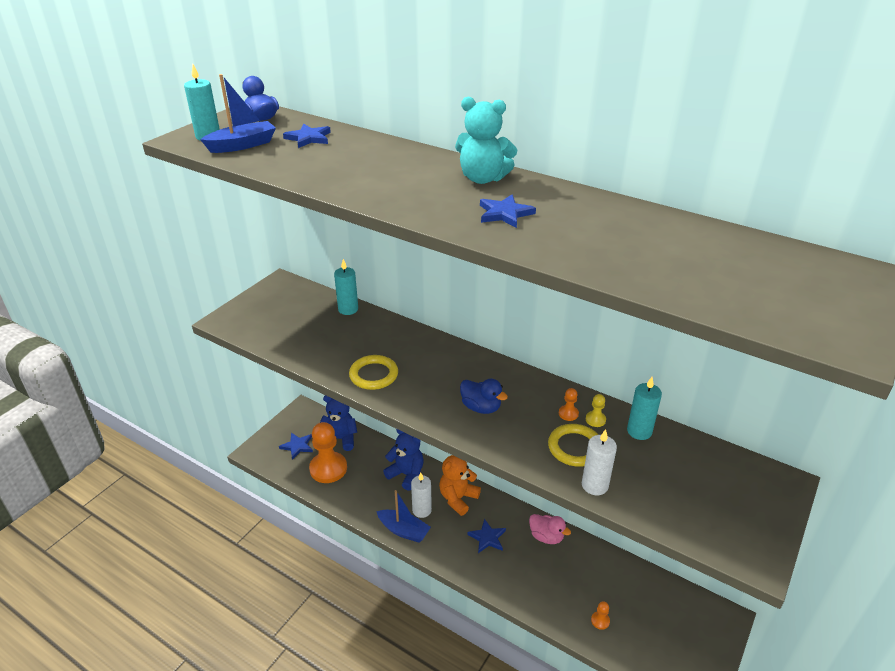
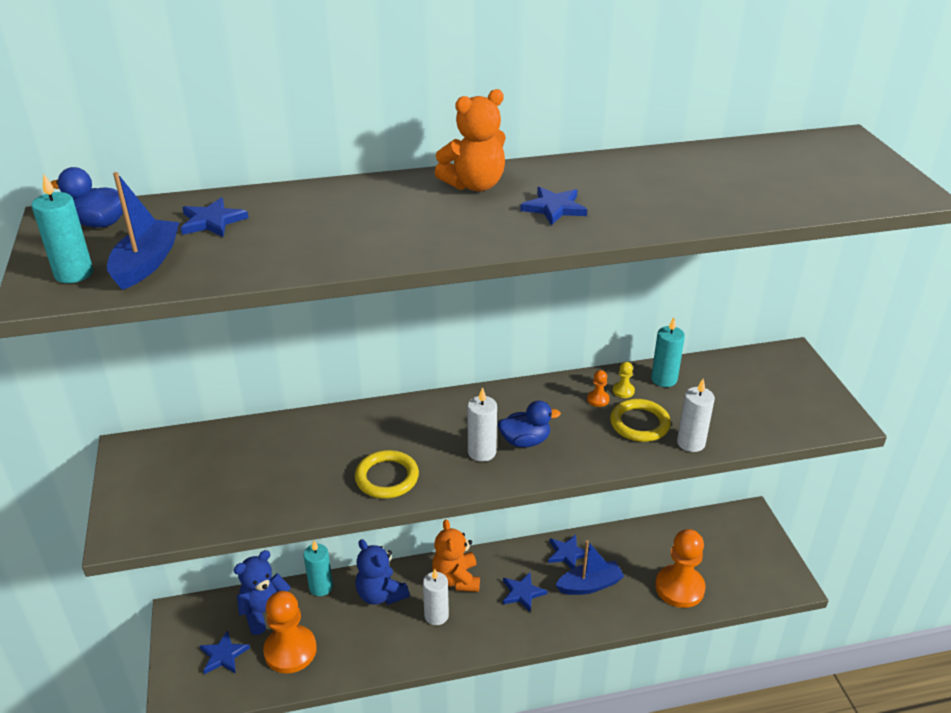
camera: 45 degrees left, 0 degrees up
turquoise candle [334,259,358,315] -> turquoise candle moved to [304,541,333,596]
blue boat [376,490,431,543] -> blue boat moved to [556,540,624,595]
blue teddy bear [383,429,424,491] -> blue teddy bear turned 120 degrees counterclockwise [355,539,410,605]
turquoise teddy bear [455,97,517,184] -> orange teddy bear [434,89,506,191]
pink duck [529,514,571,544] -> blue star [548,534,588,569]
orange pawn [591,601,610,630] -> orange pawn [655,529,706,608], size x2.48
none -> white candle [467,387,497,462]

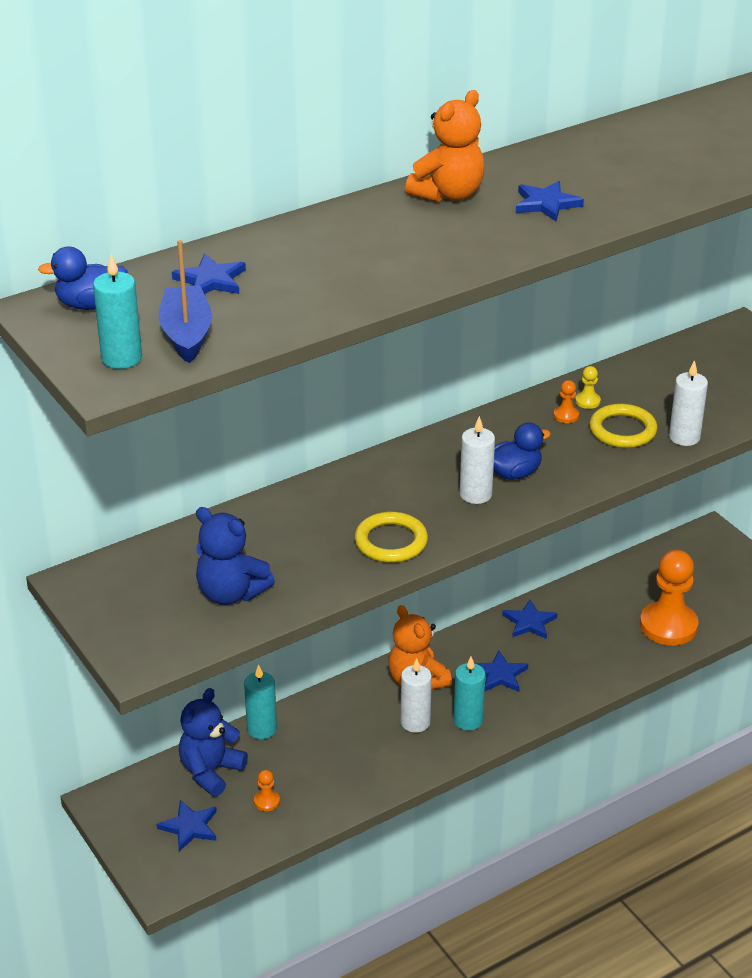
camera: 20 degrees left, 0 degrees up
orange pawn [263,591,317,674] -> orange pawn [254,770,280,811], size x0.40
blue teddy bear [355,539,410,605] -> blue teddy bear moved to [196,507,275,605]
blue boat [556,540,624,595] -> none
turquoise candle [651,317,685,387] -> turquoise candle moved to [453,657,486,731]

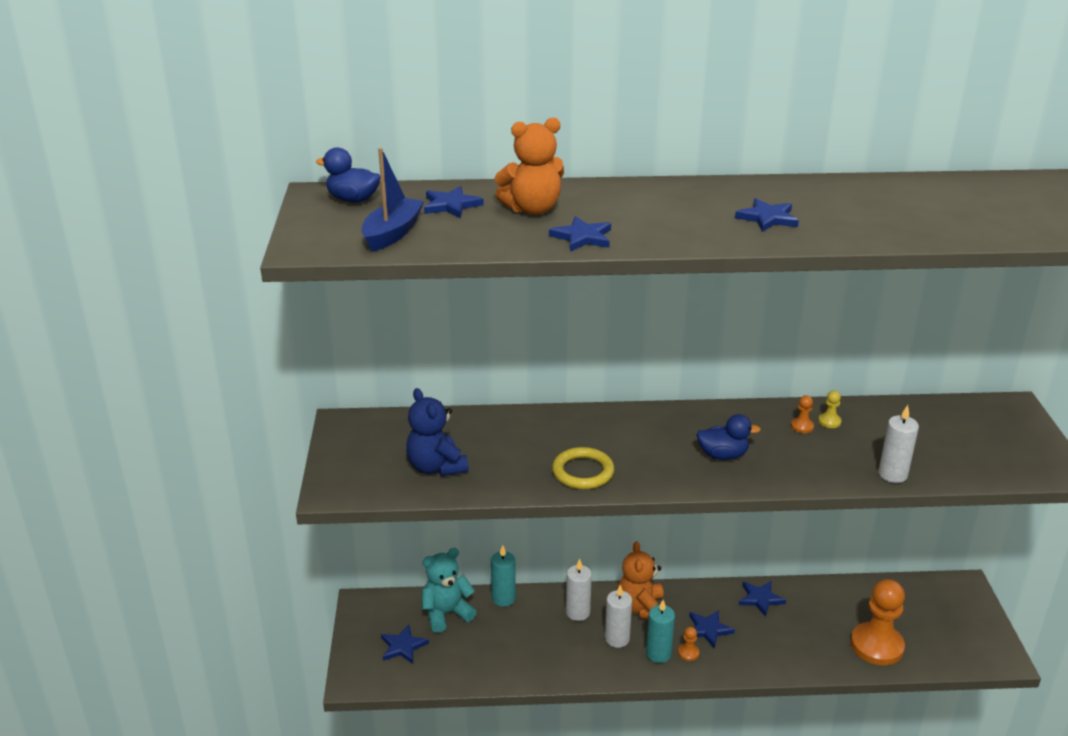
camera: 30 degrees right, 5 degrees down
turquoise candle [93,254,142,369] -> none
blue teddy bear [179,688,248,797] -> turquoise teddy bear [422,548,477,633]
orange pawn [254,770,280,811] -> orange pawn moved to [678,627,699,661]
orange teddy bear [405,90,485,202] -> orange teddy bear moved to [495,117,564,215]
white candle [460,416,495,504] -> white candle moved to [566,559,592,621]
yellow ring [590,404,657,448] -> none
none -> blue star [549,216,611,251]

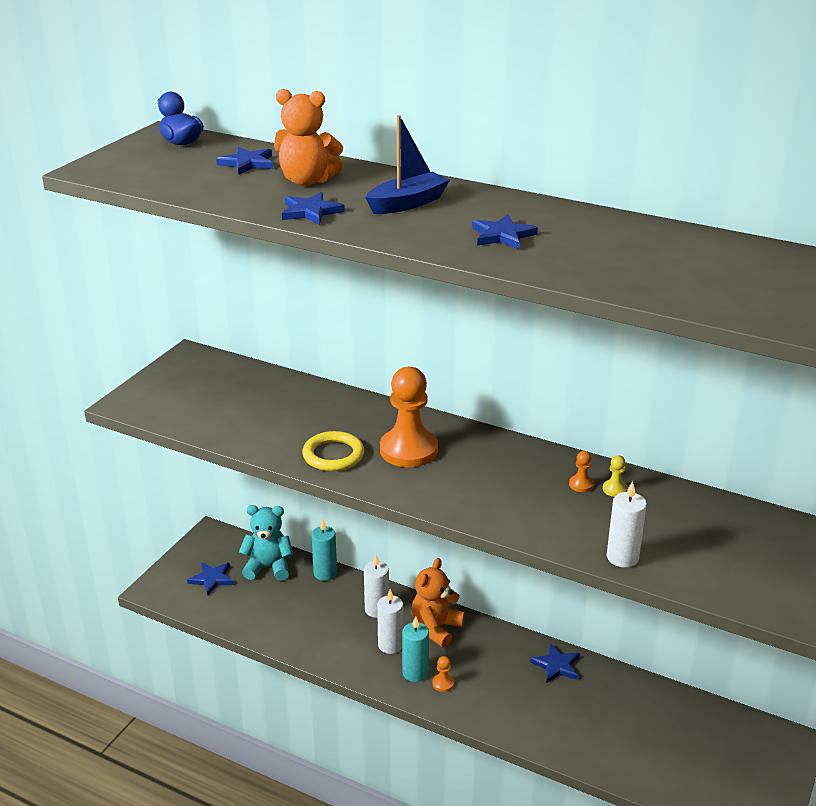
camera: 30 degrees right, 0 degrees up
blue boat [362,148,424,252] -> blue boat moved to [366,115,450,214]
blue teddy bear [406,388,469,476] -> none
blue star [689,610,735,649] -> none
blue duck [696,414,761,460] -> none
orange pawn [851,579,905,665] -> orange pawn moved to [380,367,438,467]

